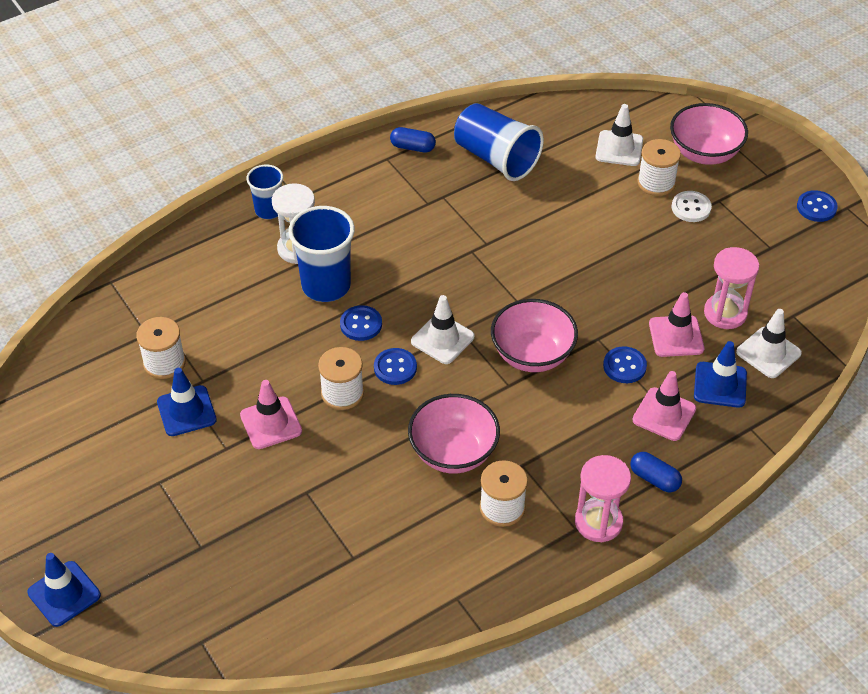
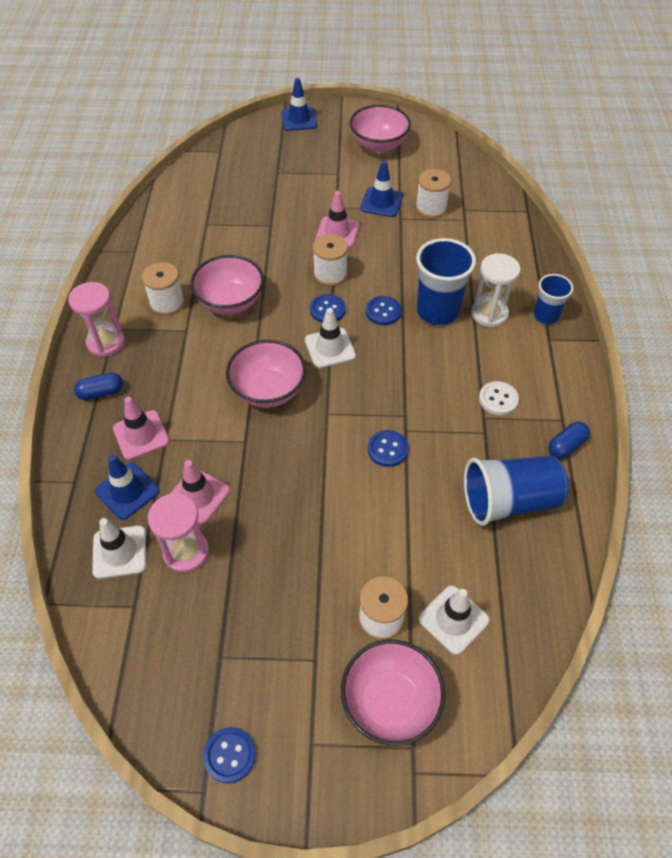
camera: 125 degrees right, 5 degrees up
blue button [603,347,647,383] -> blue button moved to [368,430,409,467]
white button [672,191,712,222] -> white button moved to [479,381,519,415]
none -> pink bowl [349,105,411,153]

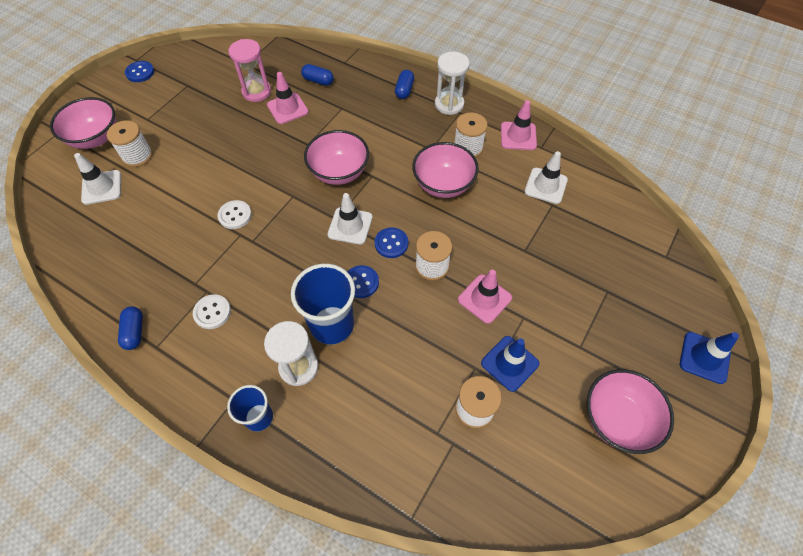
camera: 120 degrees right, 5 degrees up
pink hourglass [68,282,125,357] -> white hourglass [435,52,470,115]
white traffic cone [92,518,146,579] -> white traffic cone moved to [525,151,568,204]
blue traffic cone [95,455,159,520] -> blue capsule [301,64,334,86]
pink traffic cone [113,397,169,460] -> pink traffic cone moved to [501,100,537,150]
blue button [368,430,409,467] -> white button [218,200,252,229]
blue cup [464,456,569,526] -> none

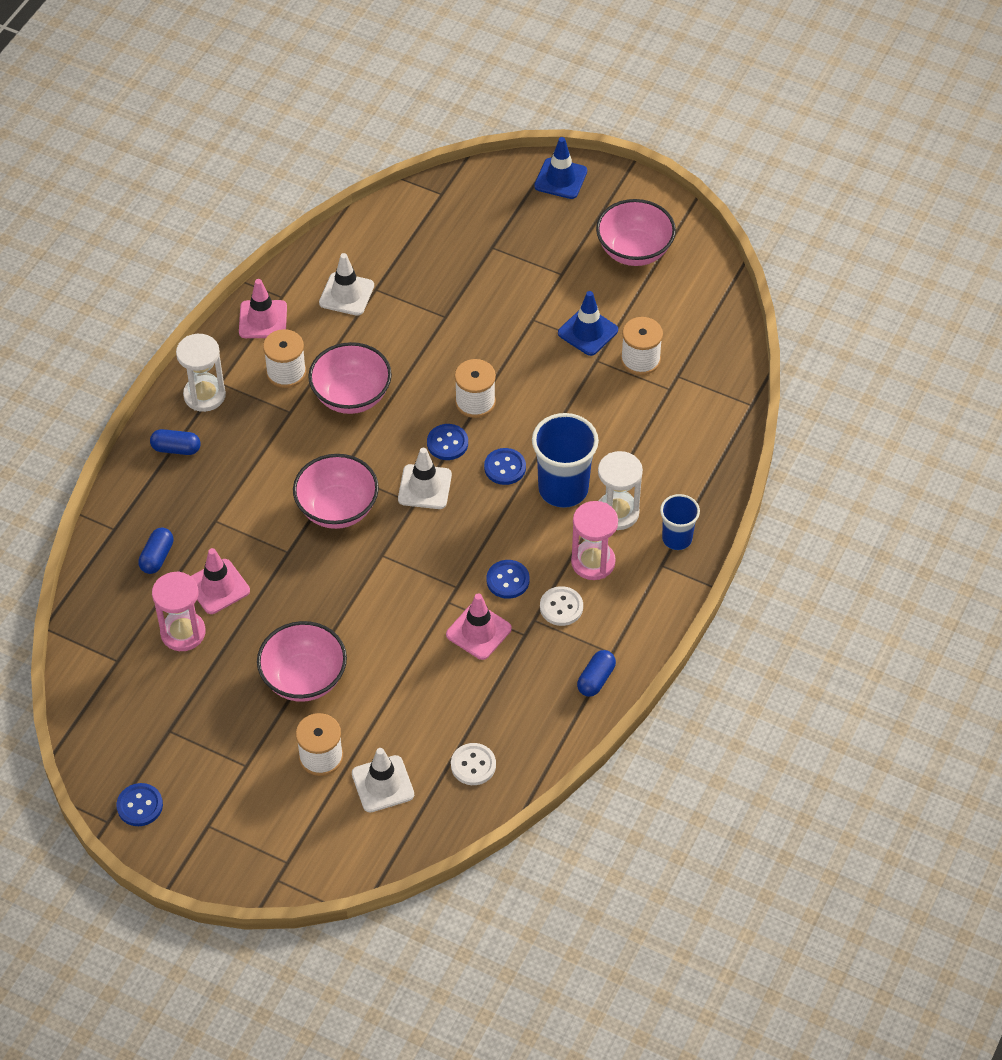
camera: 95 degrees left, 5 degrees down
pink bowl [50,97,116,149] -> pink bowl moved to [257,621,347,702]
blue capsule [118,306,143,350] -> blue capsule turned 45 degrees counterclockwise [577,650,616,697]
white button [218,200,252,229] -> white button moved to [451,743,496,785]
pink traffic cone [458,270,512,324] -> pink traffic cone moved to [446,593,512,660]
none -> blue button [487,560,530,599]
none -> pink hourglass [571,501,618,580]

